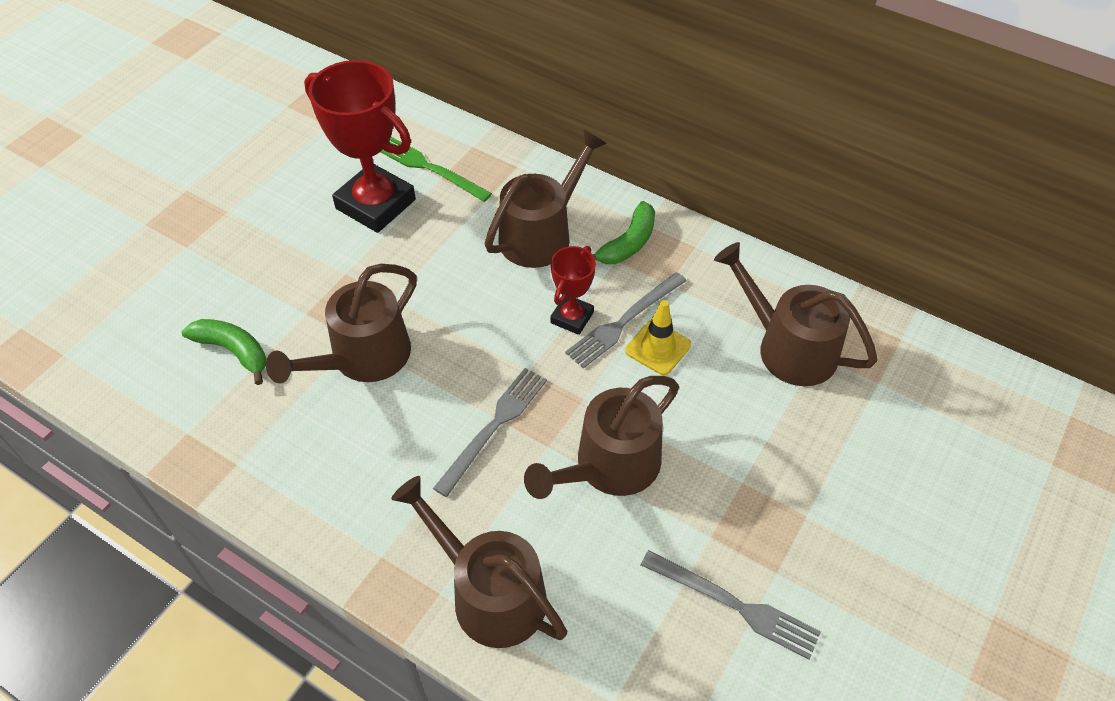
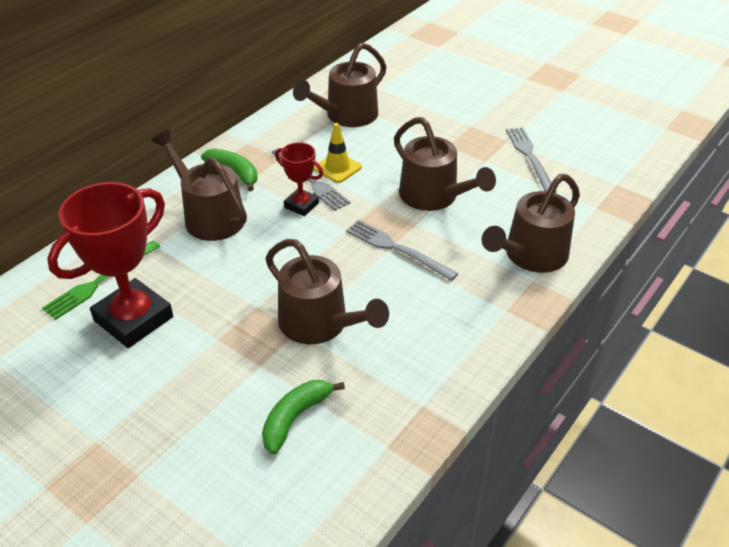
camera: 85 degrees left, 10 degrees down
grey fork [641,550,821,660] -> grey fork turned 45 degrees counterclockwise [506,127,557,193]

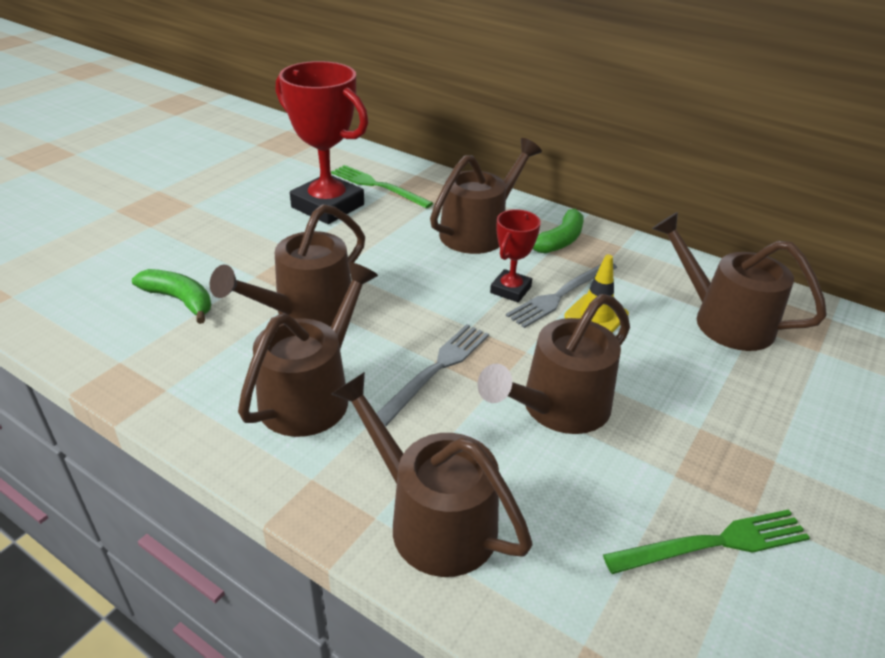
camera: 85 degrees right, 5 degrees down
grey fork [506,127,557,193] -> green fork [603,509,810,574]
none -> brown watering can [238,262,378,437]

